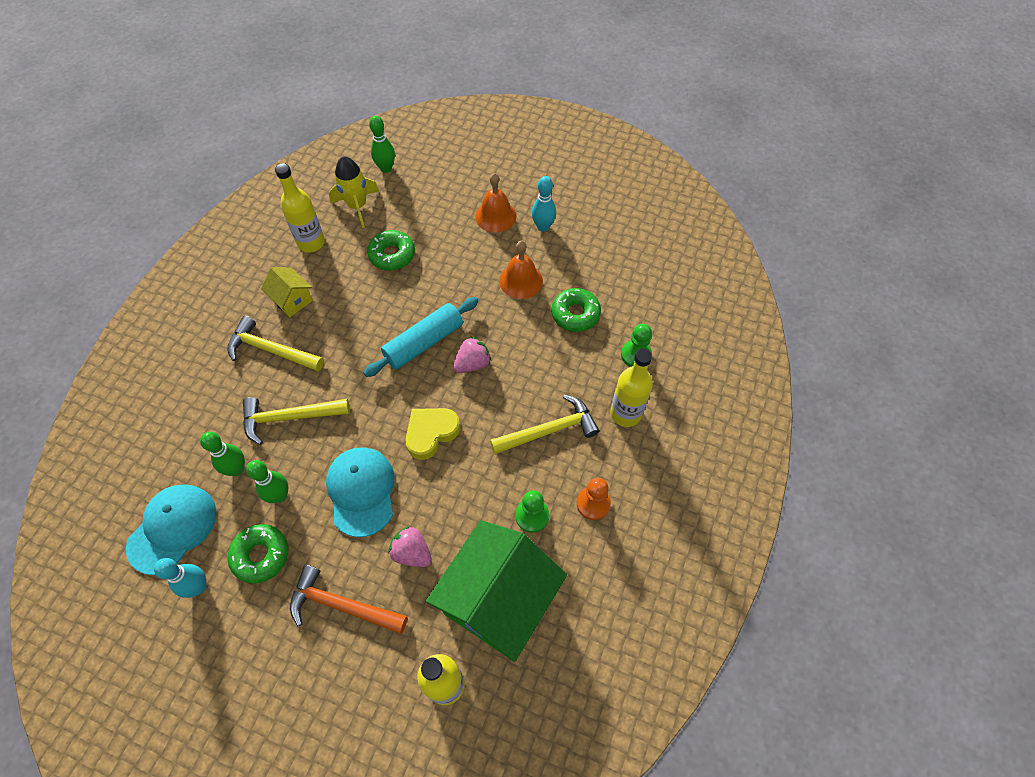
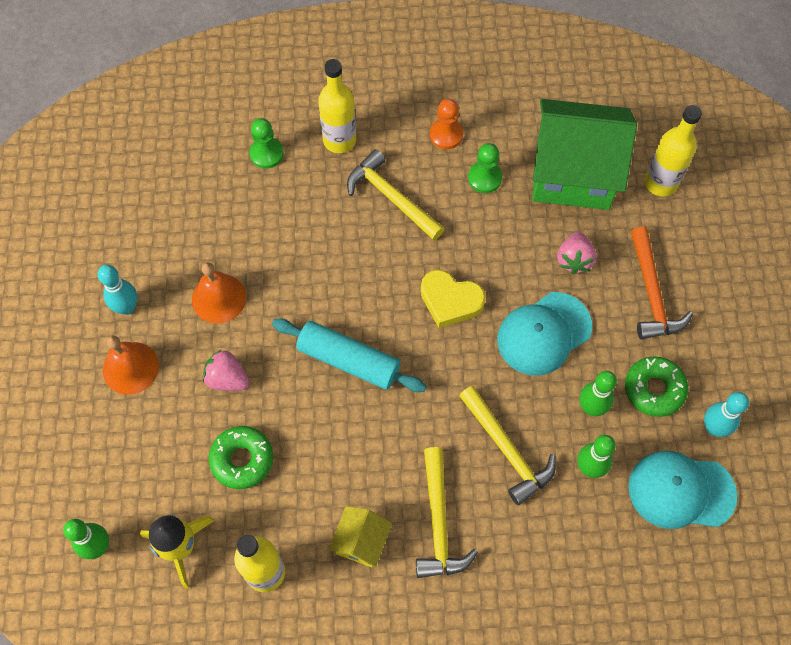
camera: 115 degrees left, 5 degrees up
pink strawberry [453,337,491,373] -> pink strawberry moved to [202,349,249,391]
green donut [551,288,601,332] -> none

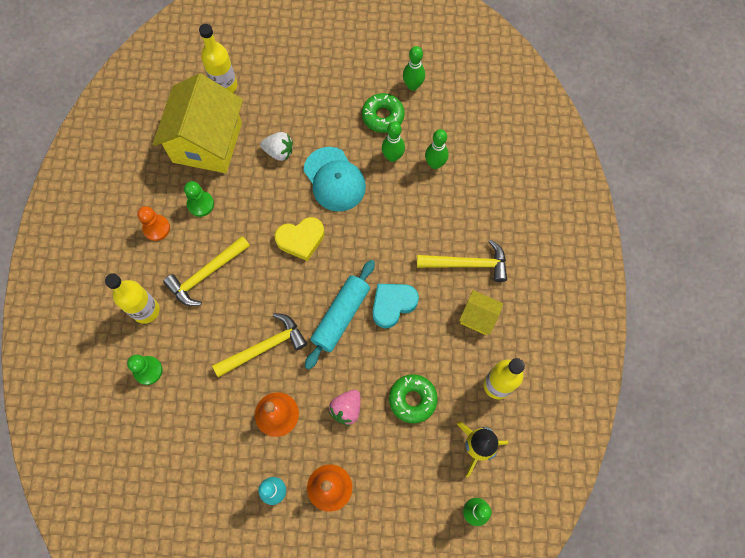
camera: 85 degrees left, 5 degrees up
yellow heart [421,270,486,328] -> yellow heart turned 45 degrees clockwise [275,217,325,261]
yellow hammer [459,386,556,505] -> yellow hammer moved to [212,313,307,377]
green house [532,99,637,210] -> yellow house [152,73,243,173]
pink strawberry [557,232,596,274] -> white strawberry [260,132,293,161]
turquoise cap [628,451,737,529] -> none
orange hammer [631,227,693,339] -> none
turquoise bowling pin [704,392,749,437] -> green bowling pin [403,46,425,91]
none -> turquoise heart [373,284,419,328]

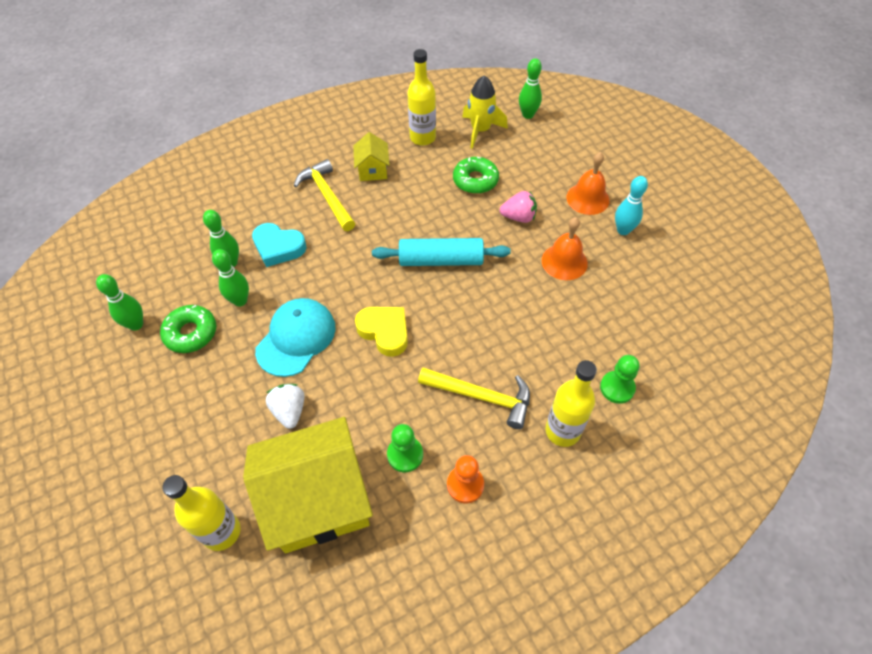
camera: 120 degrees left, 15 degrees down
yellow hammer [212,313,307,377] -> none
turquoise heart [373,284,419,328] -> turquoise heart moved to [252,223,307,267]

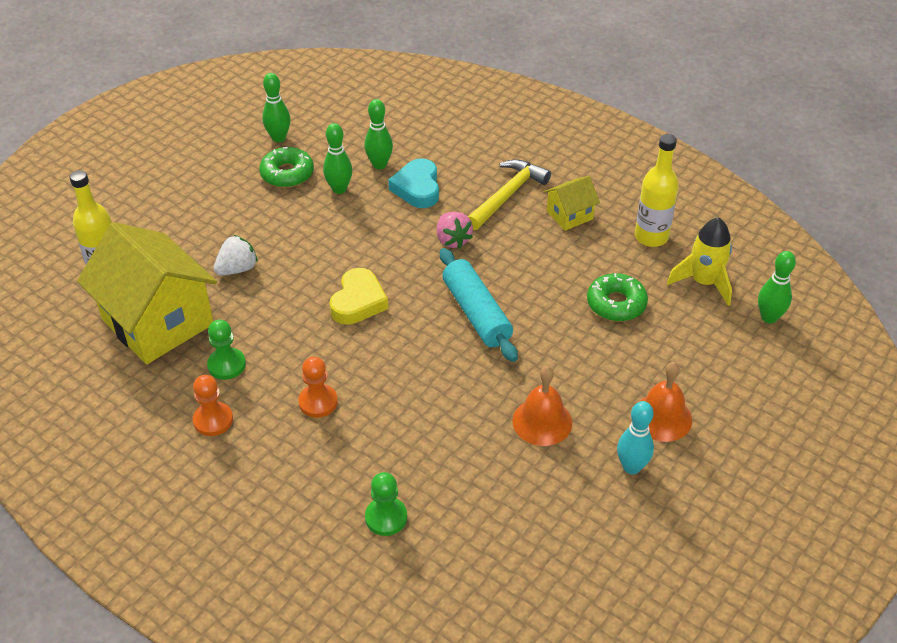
camera: 65 degrees right, 10 degrees down
turquoise cap [255,298,336,377] -> none
yellow hammer [418,368,530,429] -> orange pawn [298,357,338,418]
pink strawberry [500,191,537,223] -> pink strawberry moved to [437,212,473,249]
yellow bottle [545,360,597,447] -> none

